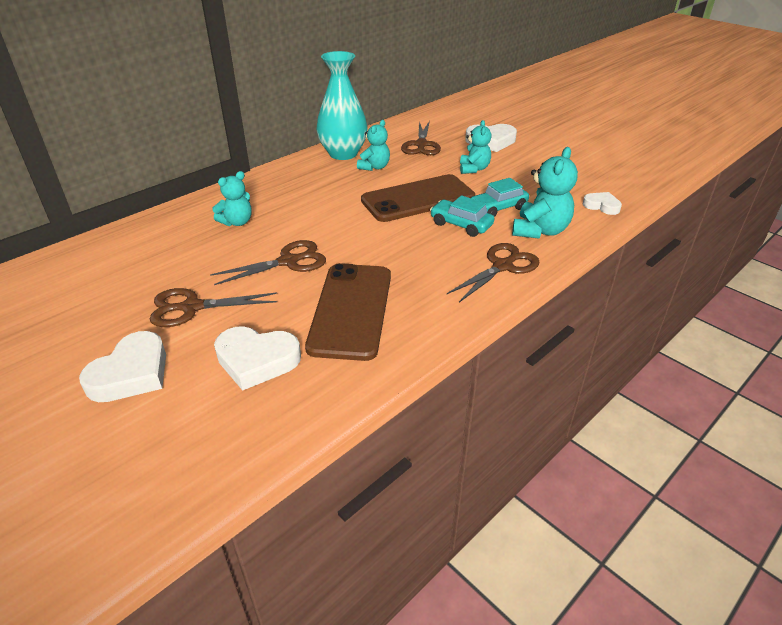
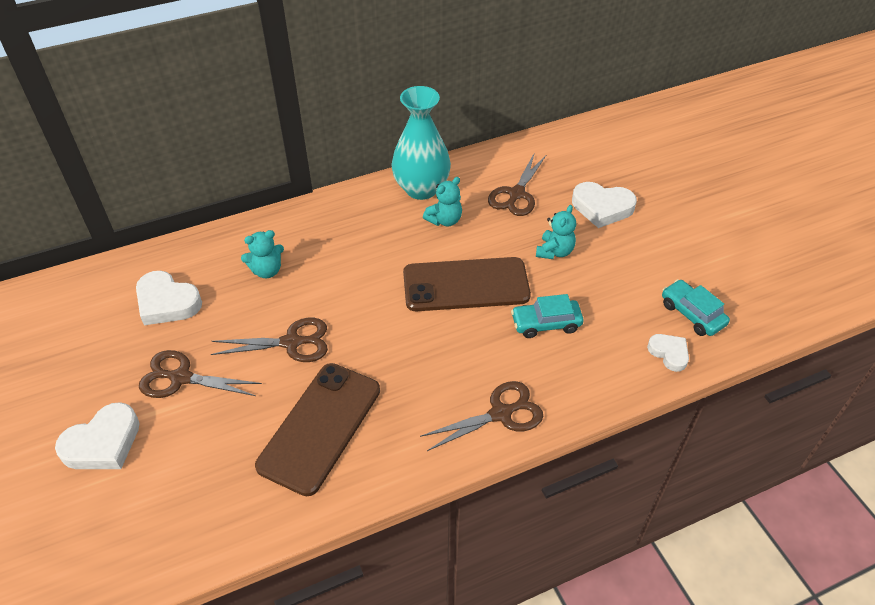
camera: 20 degrees right, 10 degrees up
white heart [214,326,301,391] -> white heart moved to [136,271,202,325]
turquoise car [430,195,494,237] -> turquoise car moved to [662,279,730,336]
turquoise teddy bear [512,147,578,239] -> none

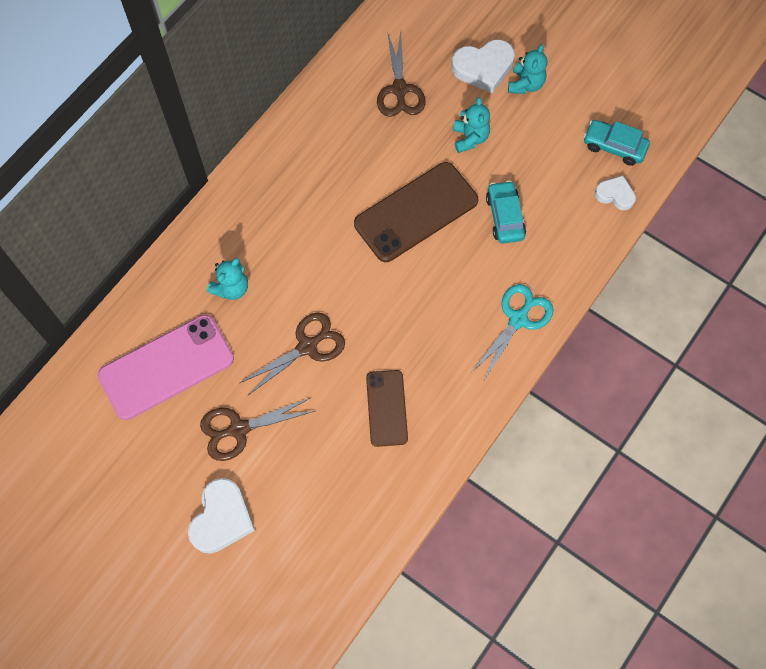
camera: 30 degrees left, 20 degrees up
white heart [136,271,202,325] -> pink phone [98,315,234,420]
brown phone [255,363,380,496] -> brown phone [366,370,408,447], size x0.60
turquoise vase [391,86,451,200] -> none
brown scissors [420,381,543,451] -> turquoise scissors [470,284,554,382]
turquoise teddy bear [423,177,462,226] -> turquoise teddy bear moved to [508,44,547,94]
turquoise car [511,294,584,338] -> turquoise car turned 120 degrees clockwise [486,180,526,243]

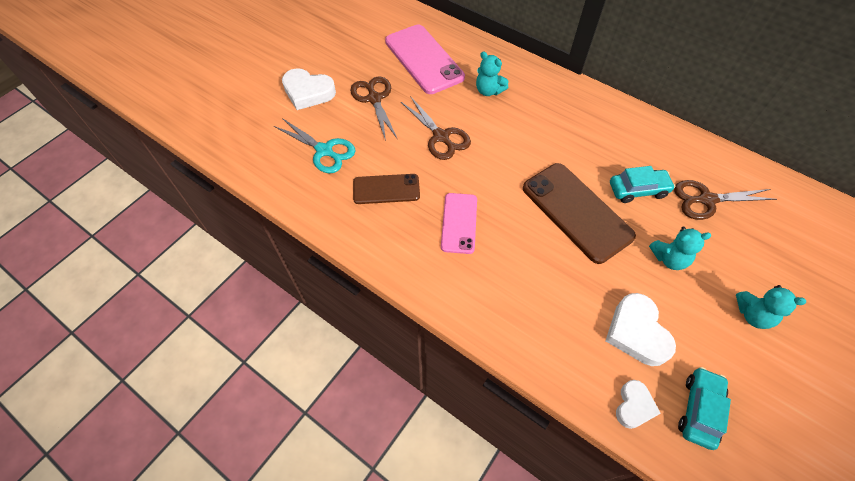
camera: 90 degrees right, 10 degrees down
white heart [451,40,515,93] -> white heart moved to [606,293,676,366]
turquoise scissors [470,284,554,382] -> turquoise scissors moved to [274,118,356,173]
turquoise car [486,180,526,243] -> turquoise car moved to [610,166,675,203]
none -> pink phone [441,193,477,254]

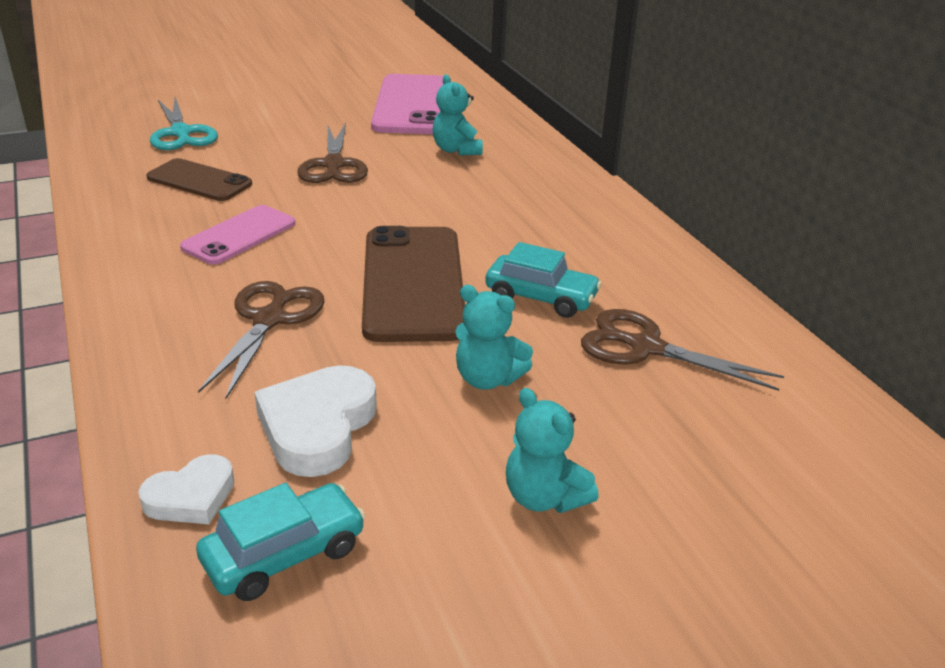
camera: 30 degrees right, 25 degrees down
white heart [282,68,336,110] -> none
brown scissors [350,77,397,141] -> brown scissors moved to [198,281,325,399]

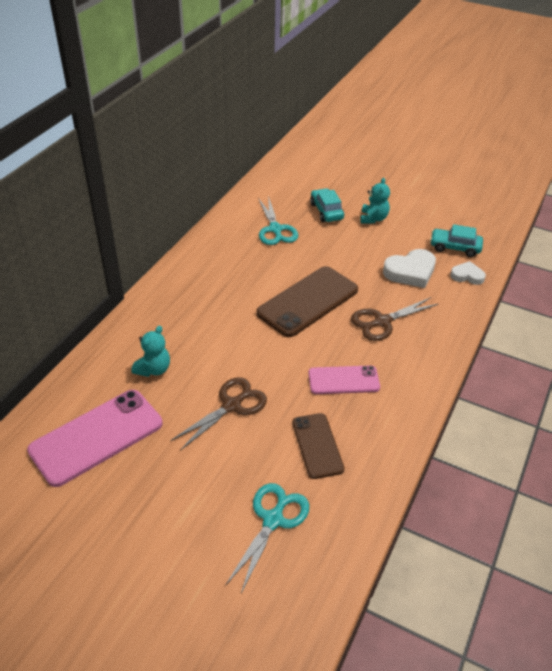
camera: 130 degrees left, 10 degrees up
turquoise teddy bear [455,285,533,390] -> none
turquoise car [485,242,602,318] -> turquoise car moved to [310,188,344,222]
brown scissors [581,309,784,391] -> turquoise scissors [258,196,299,245]

